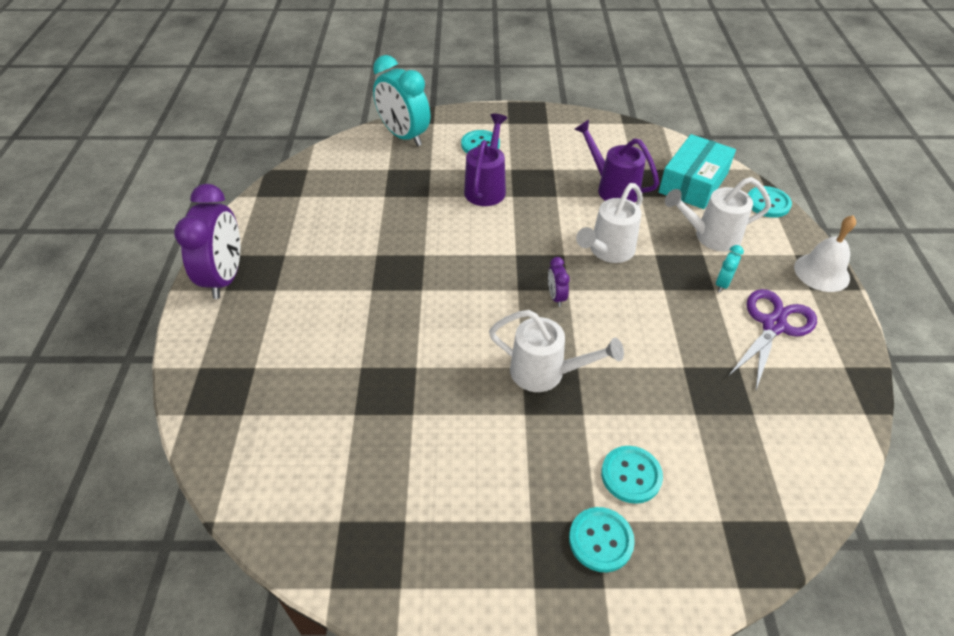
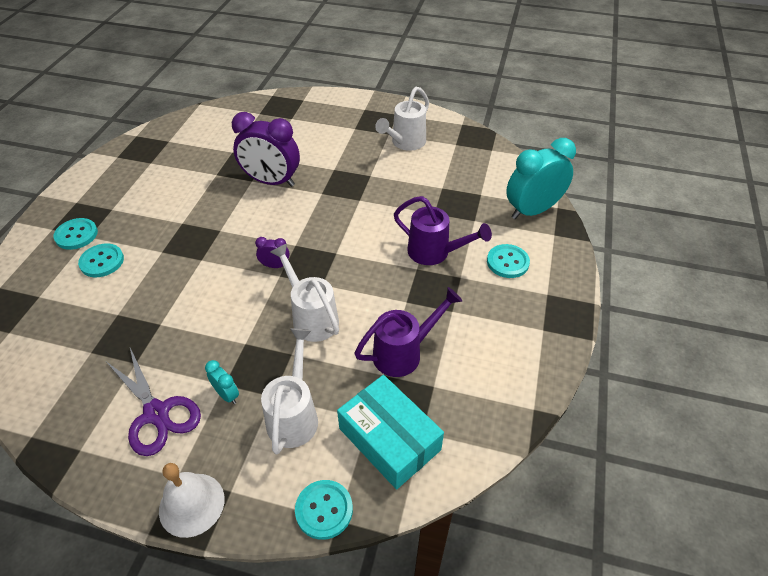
camera: 105 degrees right, 0 degrees up
purple clock [174,184,240,299] -> purple clock moved to [232,112,300,187]
white watering can [489,310,624,392] -> white watering can moved to [375,87,429,151]

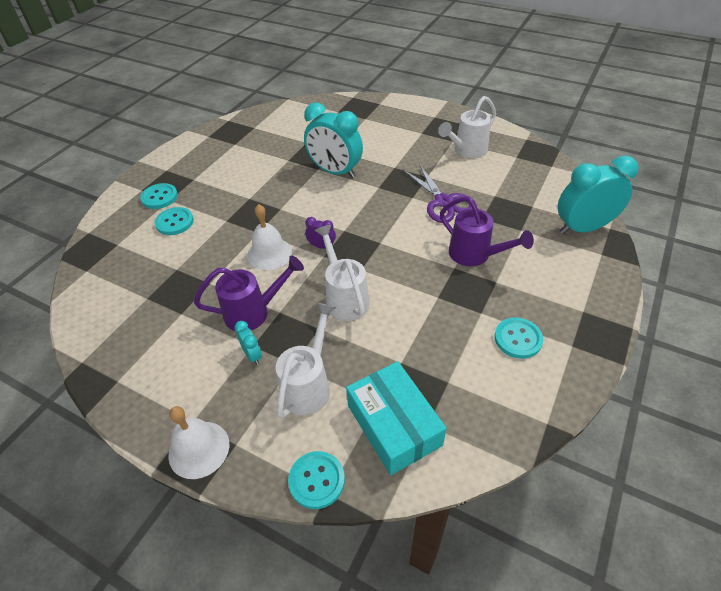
camera: 15 degrees right, 0 degrees up
purple scissors [107,348,201,456] -> purple scissors moved to [403,163,477,223]
purple clock [232,112,300,187] -> turquoise clock [304,103,363,178]
purple watering can [354,287,462,377] -> purple watering can moved to [194,256,304,331]
turquoise button [487,244,530,278] -> turquoise button moved to [494,317,543,359]
none -> white bell [247,204,292,270]

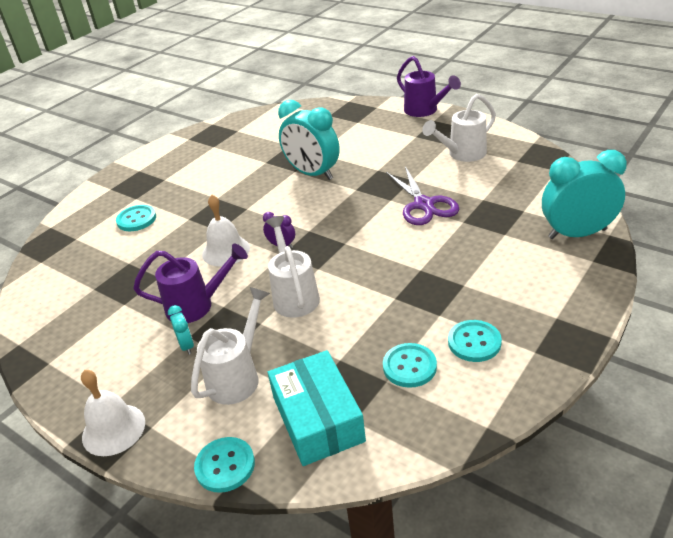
camera: 10 degrees right, 10 degrees down
turquoise button [140,183,178,209] -> turquoise button moved to [383,343,437,388]
purple watering can [440,196,534,266] -> purple watering can moved to [397,56,461,117]

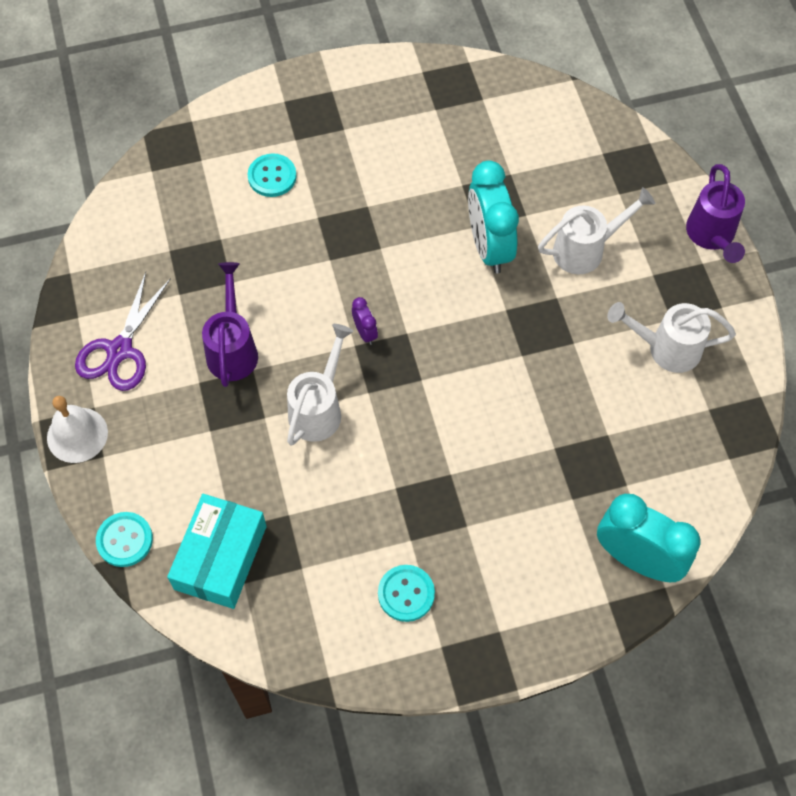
camera: 35 degrees right, 25 degrees up
purple watering can [133,244,248,323] -> purple watering can turned 120 degrees counterclockwise [202,262,258,387]
turquoise clock [168,305,194,355] -> none
white watering can [191,287,270,405] -> white watering can moved to [538,187,655,274]
white bell [202,195,250,267] -> none
turquoise button [383,343,437,388] -> none
purple scissors [386,166,459,225] -> purple scissors moved to [75,272,171,391]

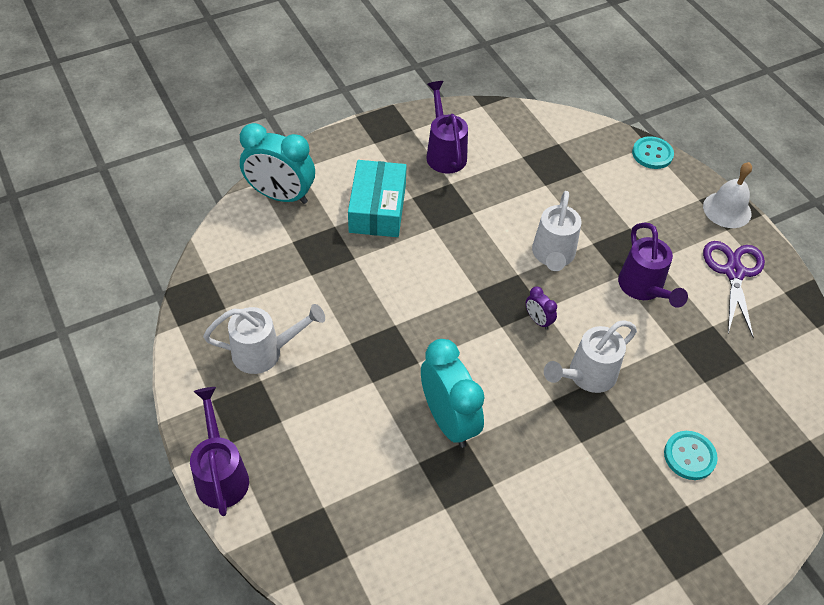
camera: 165 degrees right, 10 degrees down
turquoise box [167,494,267,609] -> turquoise box moved to [348,160,407,237]
turquoise button [378,565,435,622] -> purple watering can [426,81,468,174]
white watering can [538,187,655,274] -> white watering can moved to [544,320,637,393]

